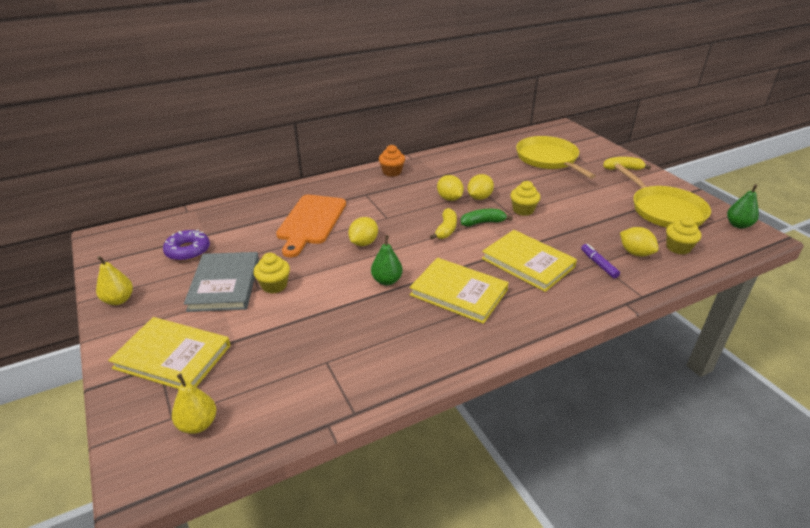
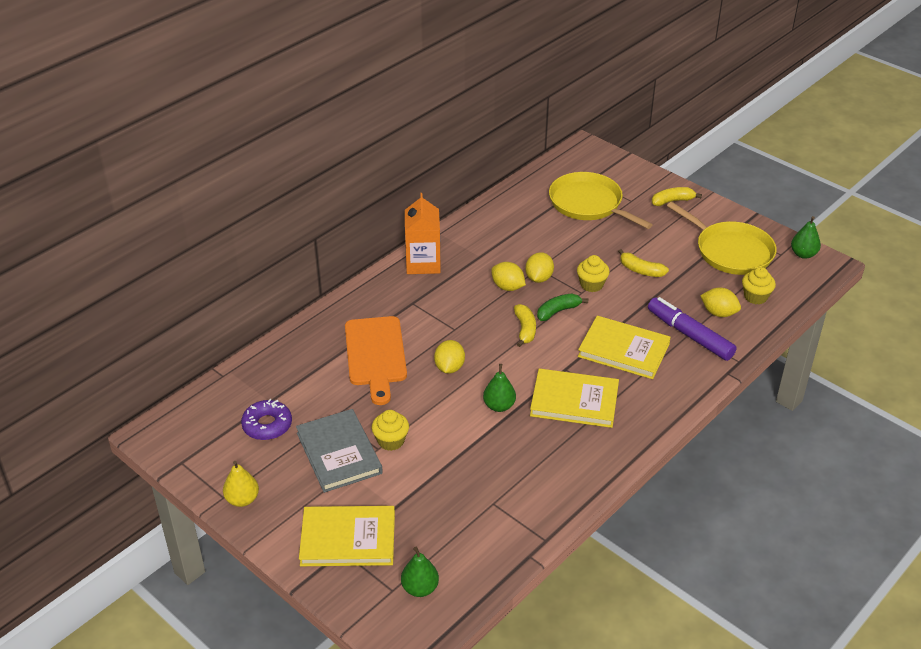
camera: 20 degrees left, 5 degrees up
yellow pear [172,373,216,434] -> green pear [401,547,439,597]
orange cupcake [379,145,405,177] -> orange carton [405,193,441,274]
purple marker [581,244,620,279] -> purple marker [648,297,737,361], size x1.95
none -> yellow banana [618,249,669,277]

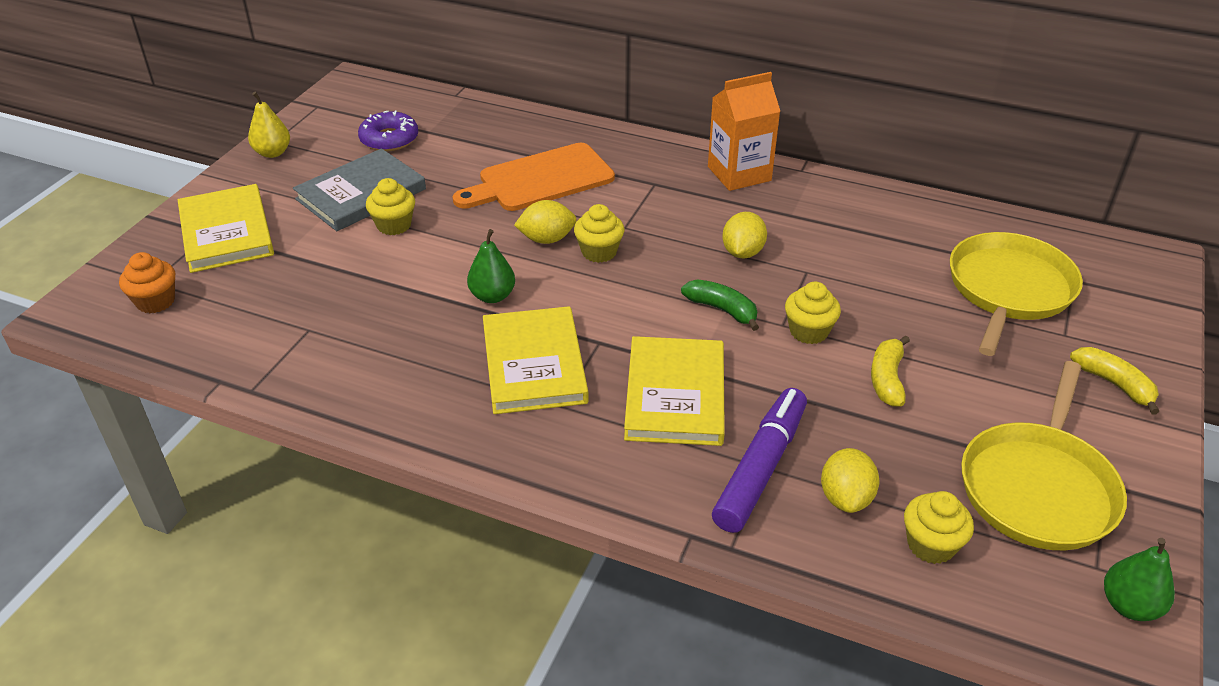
camera: 70 degrees right, 0 degrees up
green pear [401,547,439,597] -> orange cupcake [119,252,175,313]
yellow banana [514,304,536,347] -> none
yellow lemon [525,252,554,283] -> none
none -> yellow cupcake [574,204,624,263]

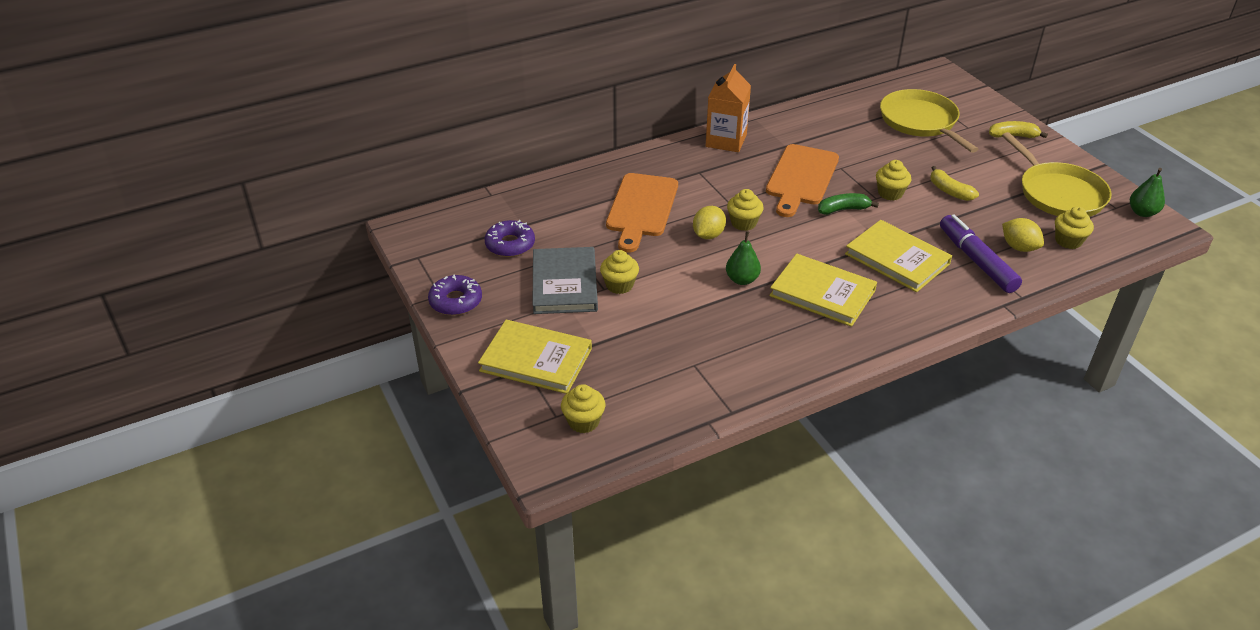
camera: 50 degrees left, 0 degrees up
orange cupcake [119,252,175,313] -> yellow cupcake [561,384,605,433]
yellow pear [248,92,290,158] -> purple donut [428,274,482,315]
yellow lemon [722,212,767,258] -> orange cutting board [766,144,839,217]

